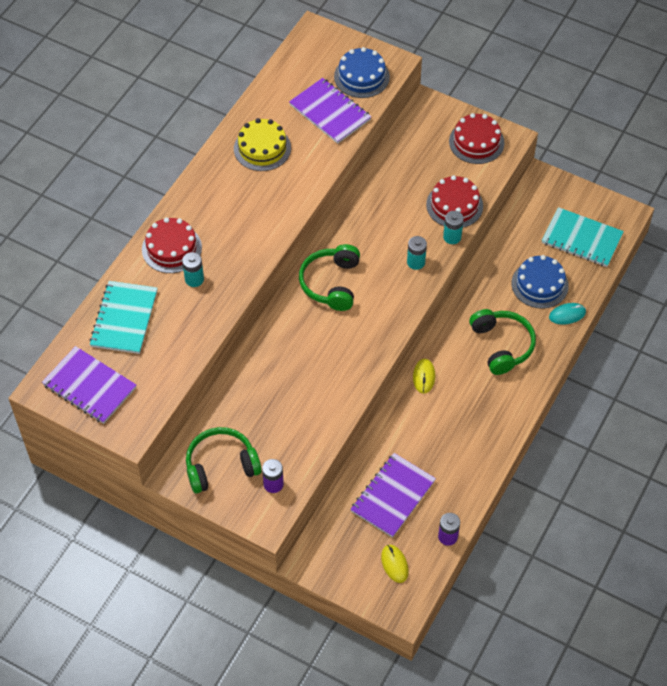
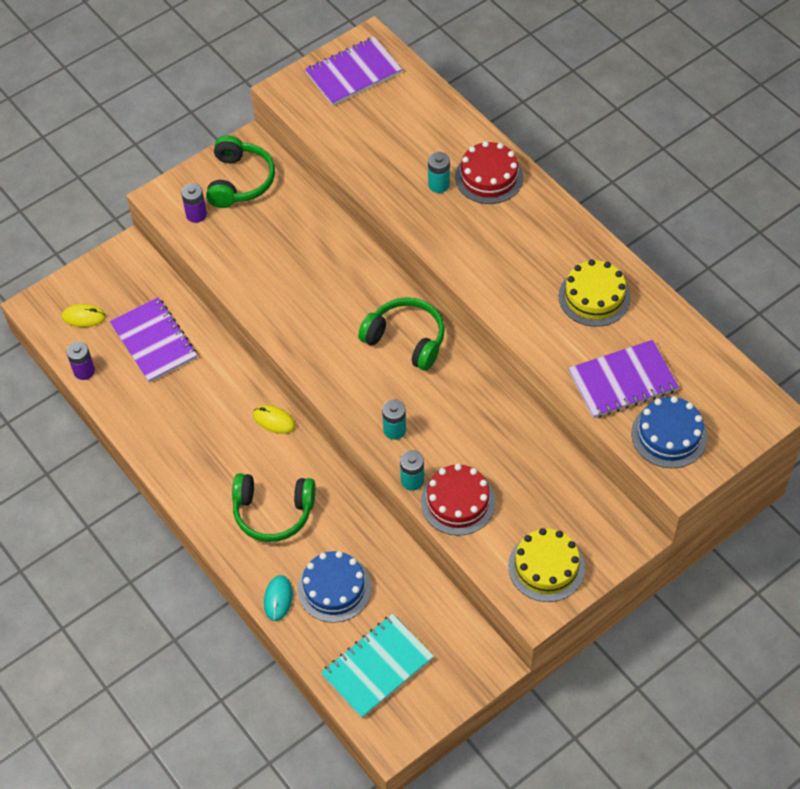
camera: 115 degrees right, 0 degrees up
turquoise notebook [89,281,158,354] -> none
red cake [449,113,505,164] -> yellow cake [508,528,585,602]

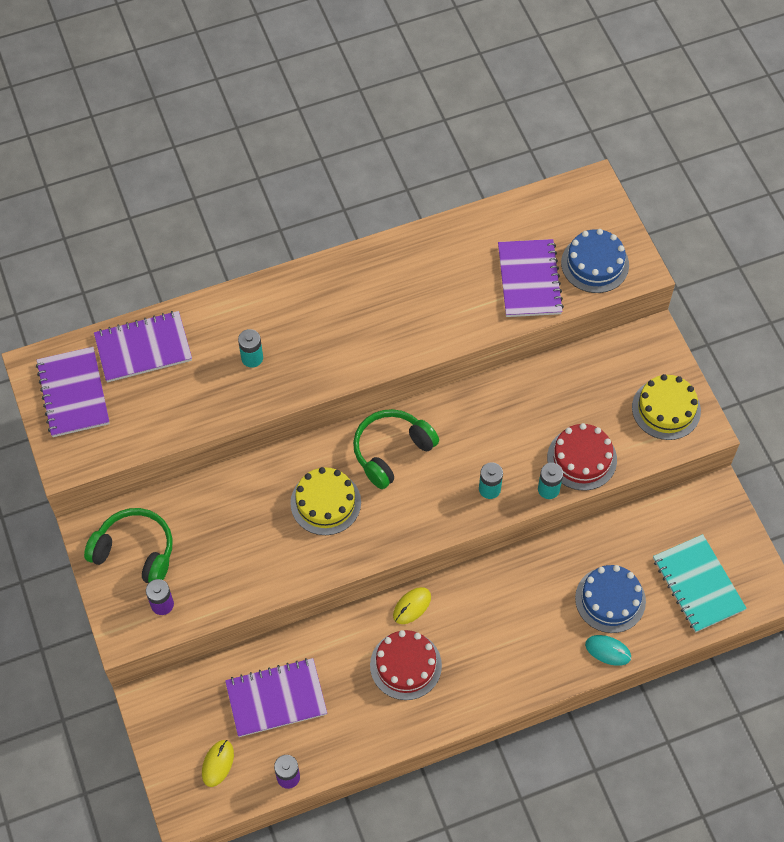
camera: 75 degrees left, 5 degrees up
green headphones [232,473,316,542] -> none
red cake [455,141,523,204] -> red cake moved to [370,630,442,700]
yellow cake [558,259,631,327] -> yellow cake moved to [290,467,361,535]
none -> purple notebook [94,311,192,382]

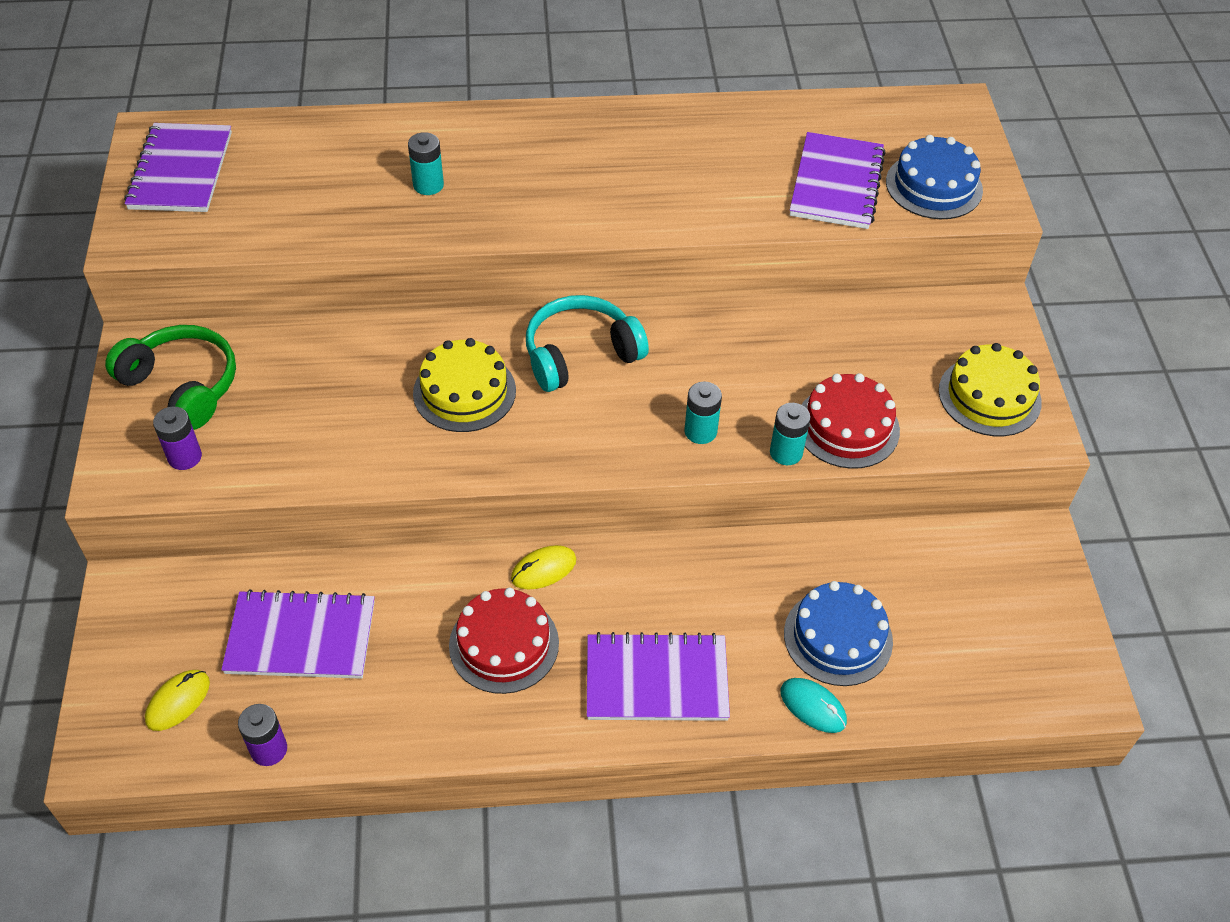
camera: 15 degrees right, 10 degrees down
purple notebook [94,311,192,382] -> purple notebook moved to [587,632,730,721]
green headphones [353,409,439,489] -> turquoise headphones [526,295,649,392]
turquoise notebook [653,534,747,633] -> none

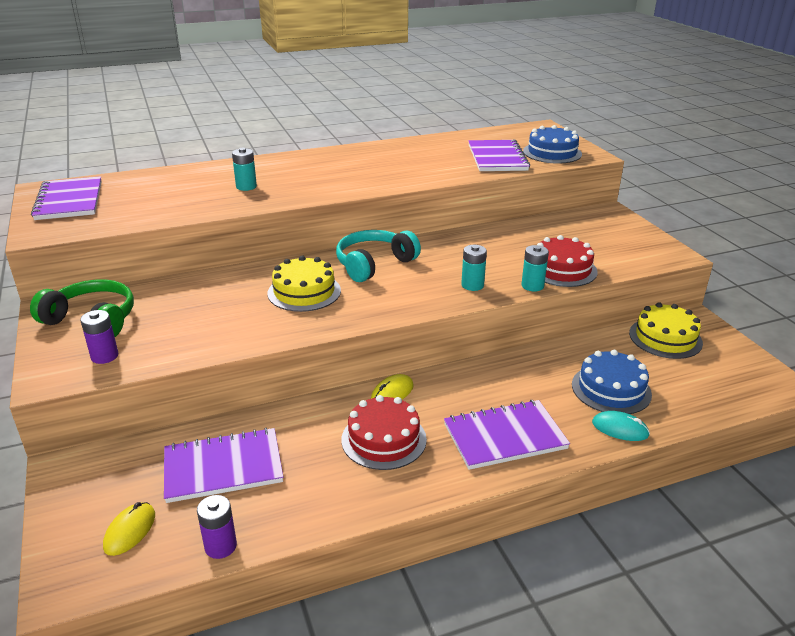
camera: 15 degrees left, 20 degrees down
yellow cake [939,343,1042,436] -> yellow cake moved to [629,302,703,359]

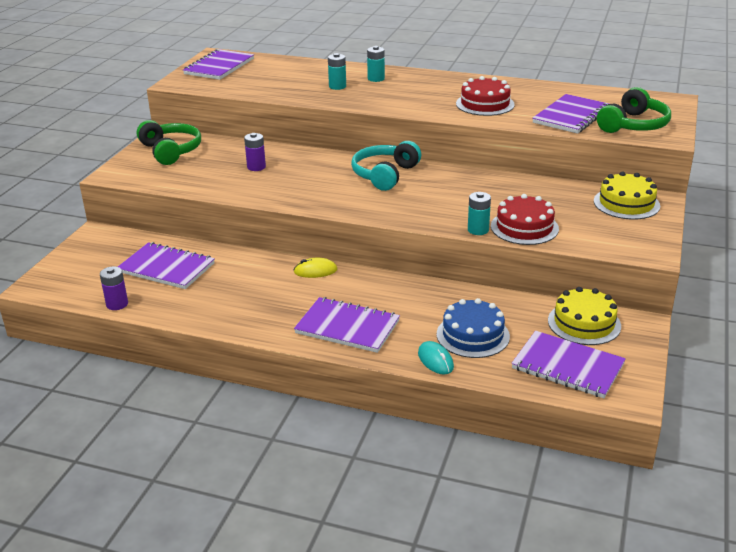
camera: 40 degrees right, 0 degrees up
purple battery [80,310,118,364] -> purple battery moved to [244,133,266,171]
yellow mouse [103,502,155,556] -> none
yellow cake [267,256,341,312] -> yellow cake moved to [594,171,660,220]
turquoise headphones [336,230,421,282] -> turquoise headphones turned 60 degrees counterclockwise [351,141,421,191]
red cake [341,395,427,470] -> red cake moved to [456,76,515,116]
turquoise battery [461,245,487,291] -> turquoise battery moved to [367,46,385,82]
blue cake [523,125,582,164] -> green headphones [597,87,671,133]
none -> purple notebook [511,331,626,398]

